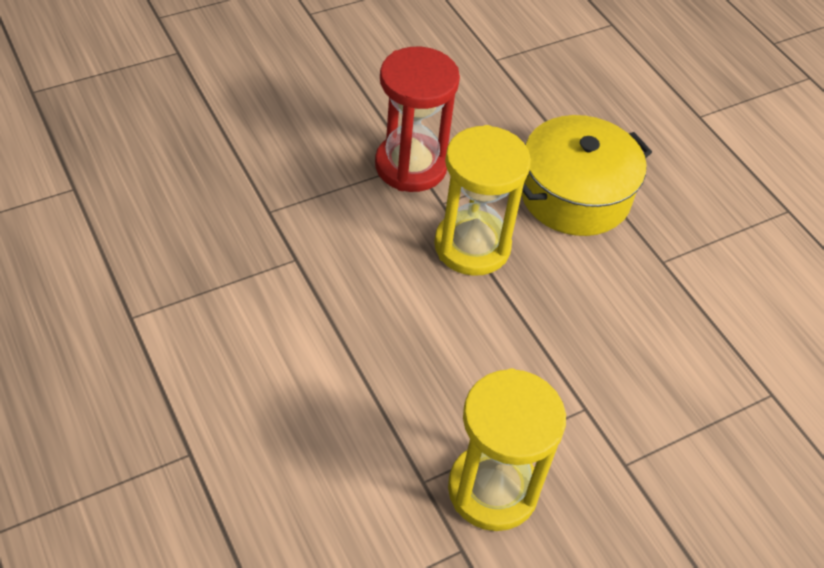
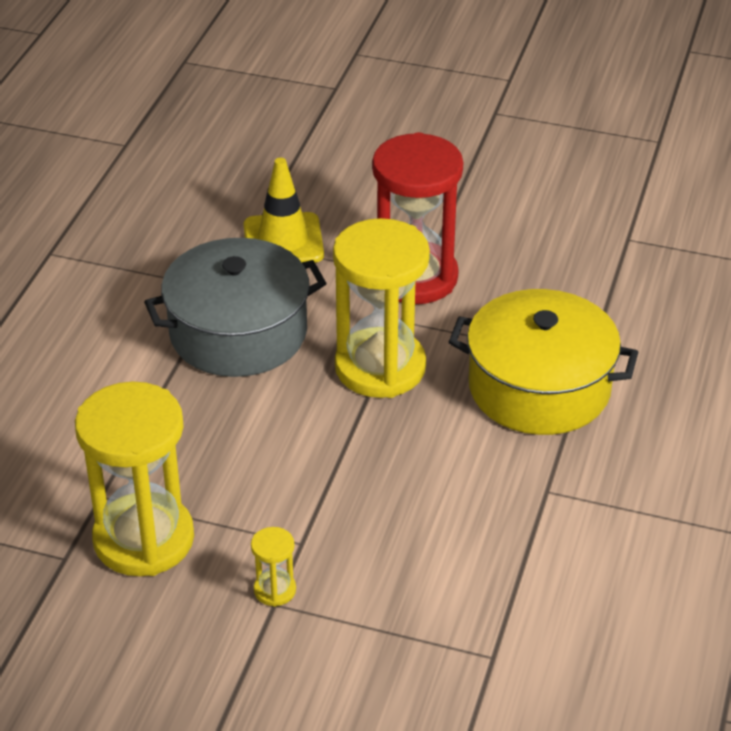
camera: 50 degrees right, 10 degrees down
none -> grey pot [144,238,326,377]
none -> yellow traffic cone [244,158,324,263]
none -> yellow hourglass [251,527,296,607]

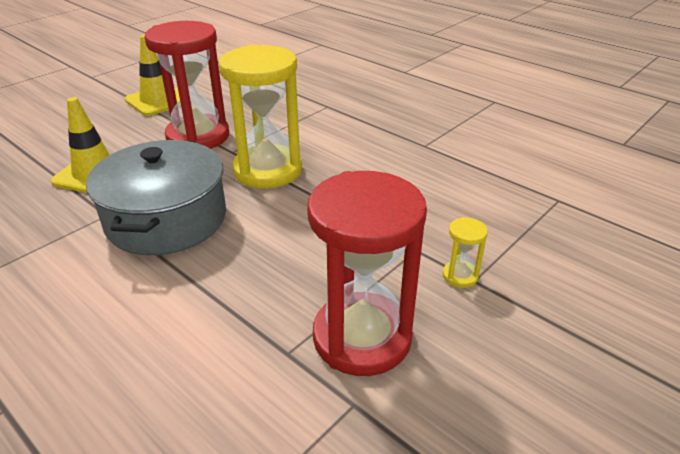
camera: 65 degrees left, 5 degrees down
yellow hourglass [75,381,194,576] -> red hourglass [307,171,427,376]
yellow pot [449,289,638,435] -> none
none -> yellow traffic cone [125,35,180,116]

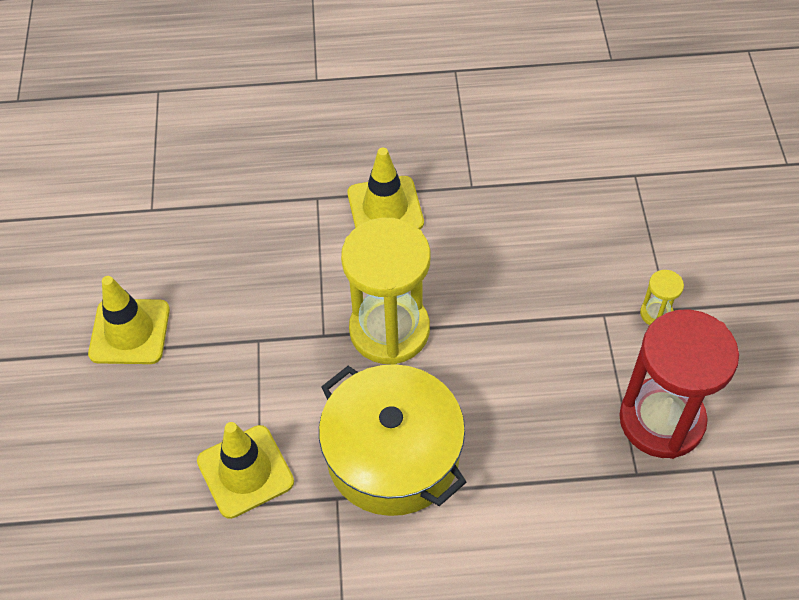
camera: 45 degrees left, 20 degrees up
grey pot [86,140,226,255] -> yellow pot [319,364,466,516]
red hourglass [144,21,229,149] -> none
none -> yellow traffic cone [347,148,424,229]

